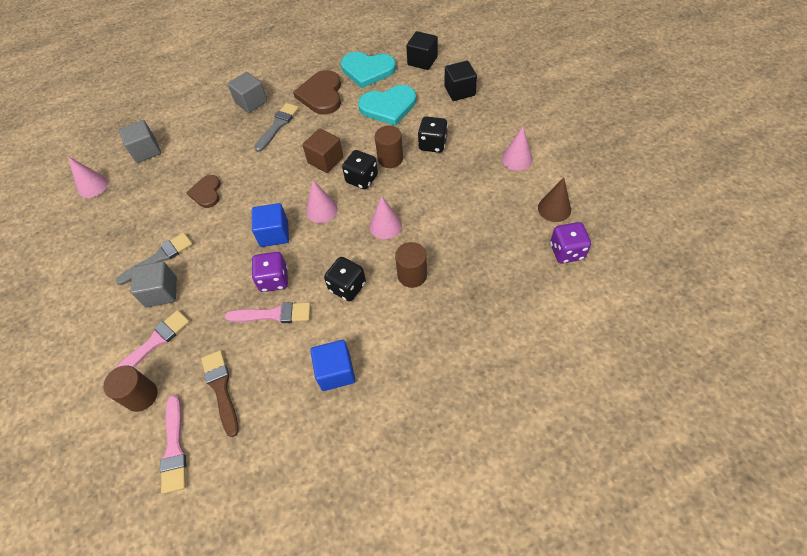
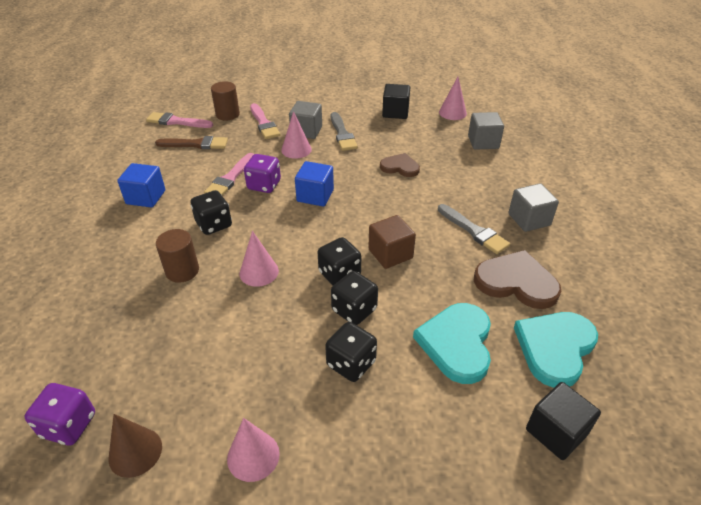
camera: 110 degrees right, 15 degrees down
pink cone [306,180,338,223] -> pink cone moved to [281,111,312,159]
brown cylinder [375,126,403,168] -> black dice [331,271,378,325]
black cube [444,61,477,101] -> black cube moved to [382,84,410,119]

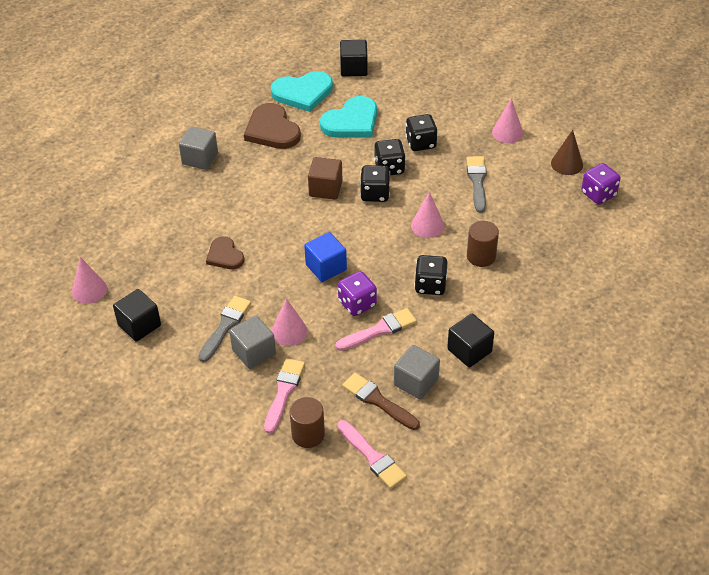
camera: 140 degrees left, 5 degrees up
blue cube [117,163,165,208] -> black cube [447,314,494,368]
grey brush [438,204,510,254] -> grey brush moved to [467,156,487,213]
grey cube [468,112,504,150] -> grey cube moved to [394,345,440,400]

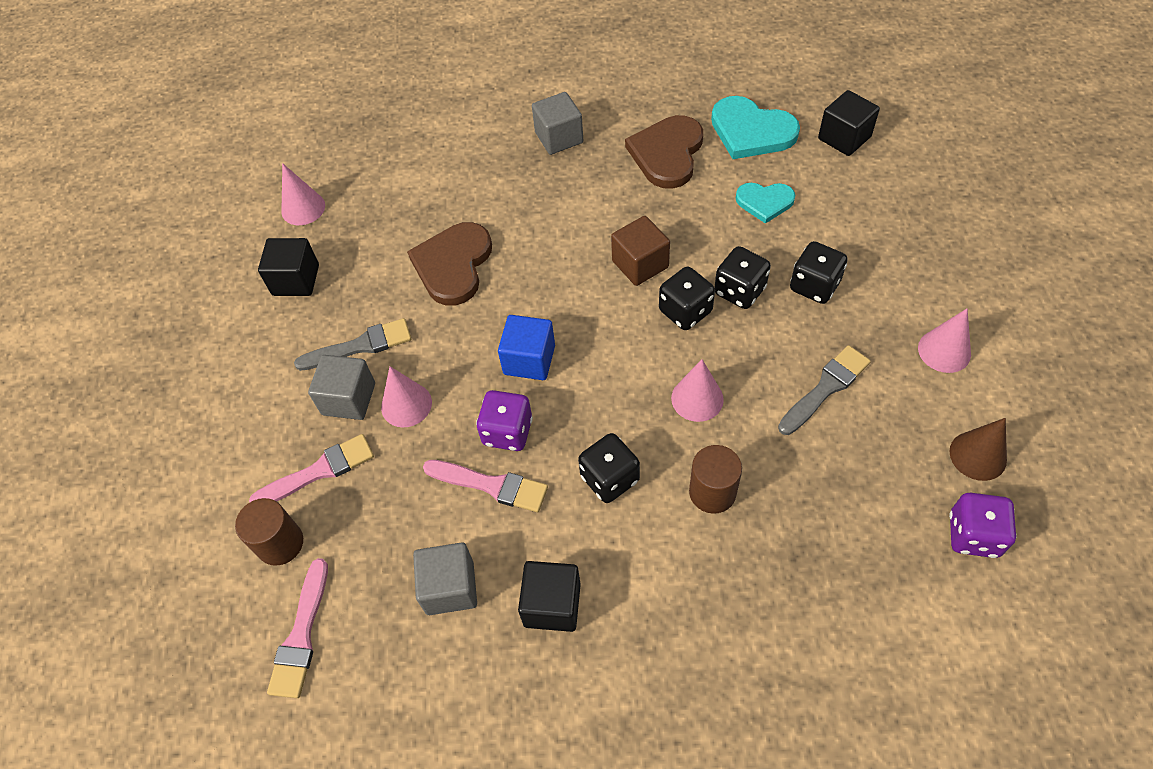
camera: 50 degrees right, 10 degrees up
brown heart [206,237,244,269] -> brown heart [407,222,492,306], size x1.64
turquoise heart [320,96,377,137] -> turquoise heart [736,183,795,224], size x0.61
brown brush [342,373,420,430] -> none

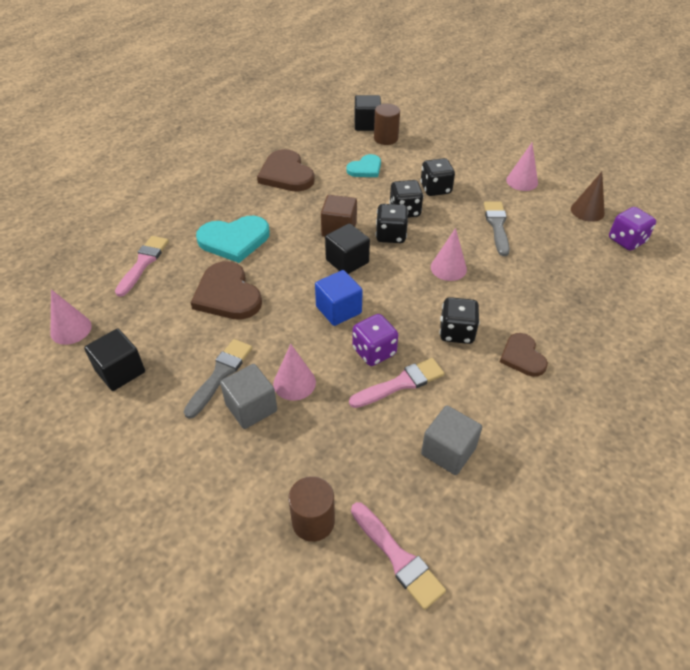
camera: 50 degrees left, 10 degrees down
pink brush [249,434,374,502] -> pink brush moved to [115,236,169,297]
black cube [518,561,581,632] -> black cube moved to [325,223,370,274]
grey cube [532,92,583,155] -> none
brown cylinder [689,445,742,514] -> brown cylinder moved to [374,104,400,145]
turquoise heart [711,96,800,159] -> turquoise heart moved to [196,216,270,263]
none -> brown heart [500,333,548,377]

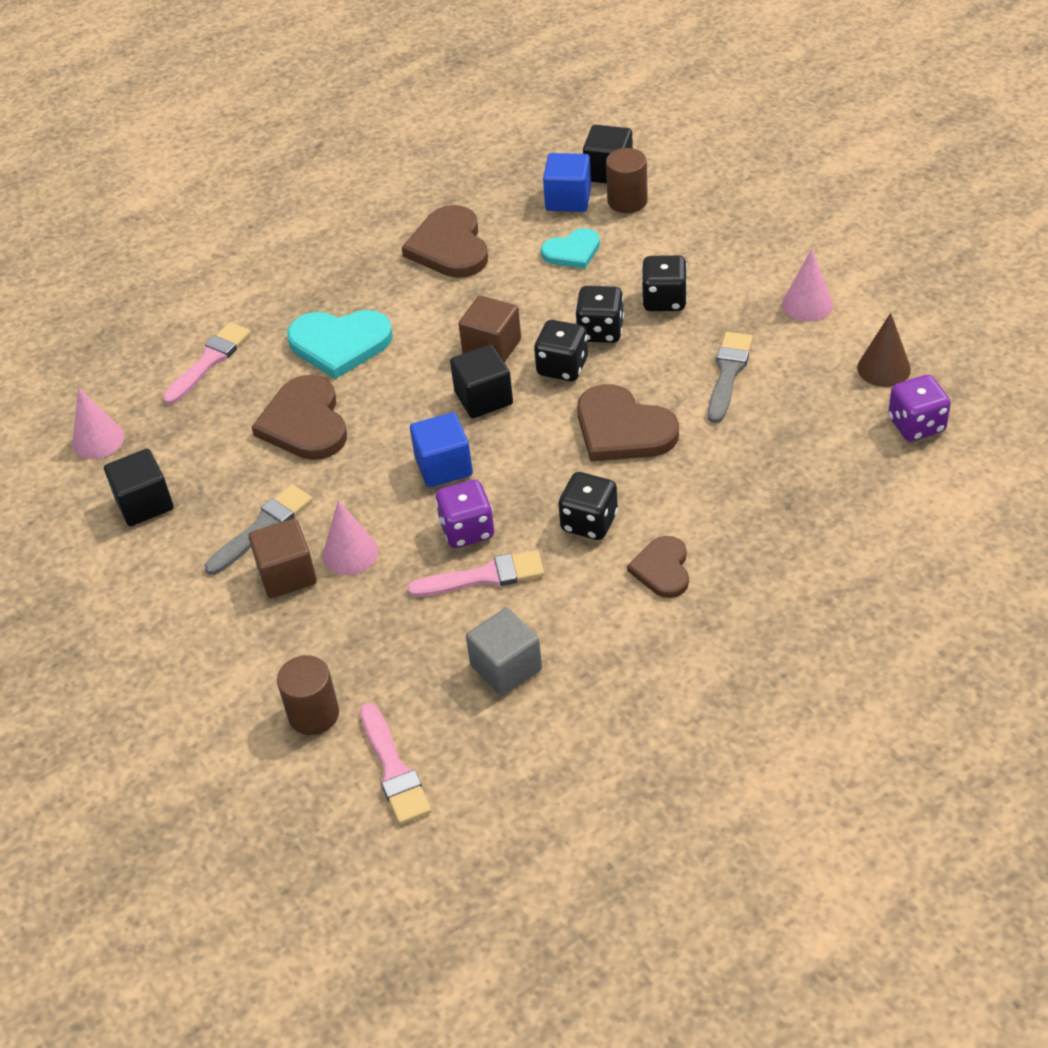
camera: 20 degrees right, 0 degrees up
grey cube [220,364,277,429] -> brown cube [248,518,317,598]
pink cone [431,228,467,281] -> brown heart [577,384,679,461]
none -> blue cube [543,153,591,212]

